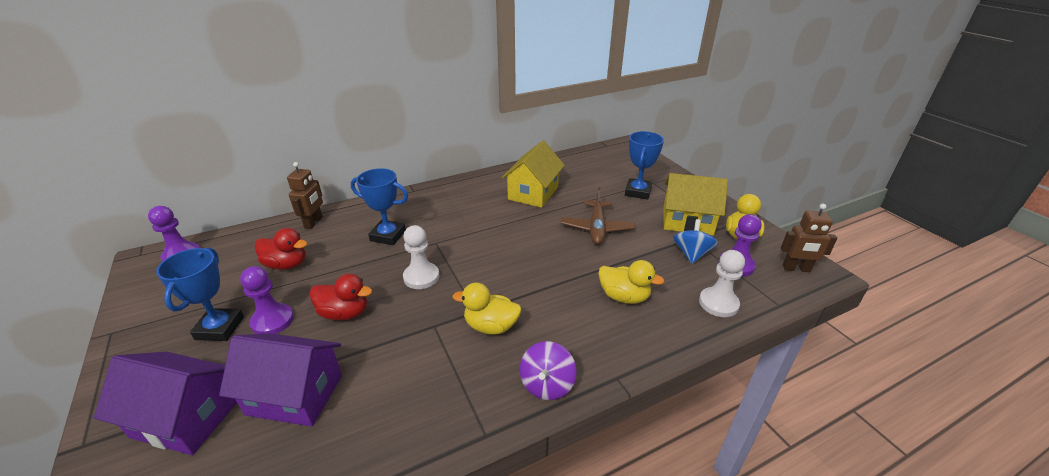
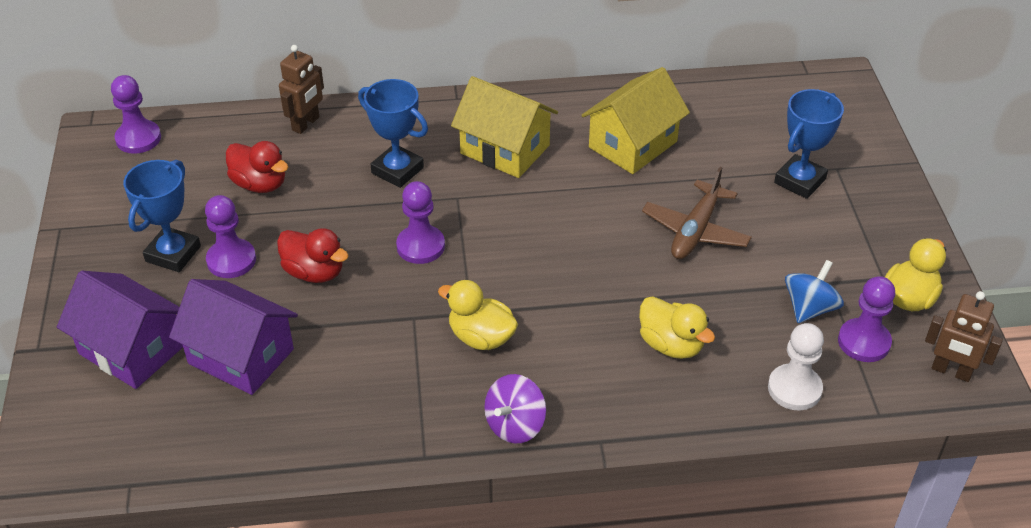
camera: 20 degrees right, 10 degrees up
white pawn [403,225,439,289] -> purple pawn [396,181,445,264]
yellow house [663,173,728,235] -> yellow house moved to [451,76,558,178]

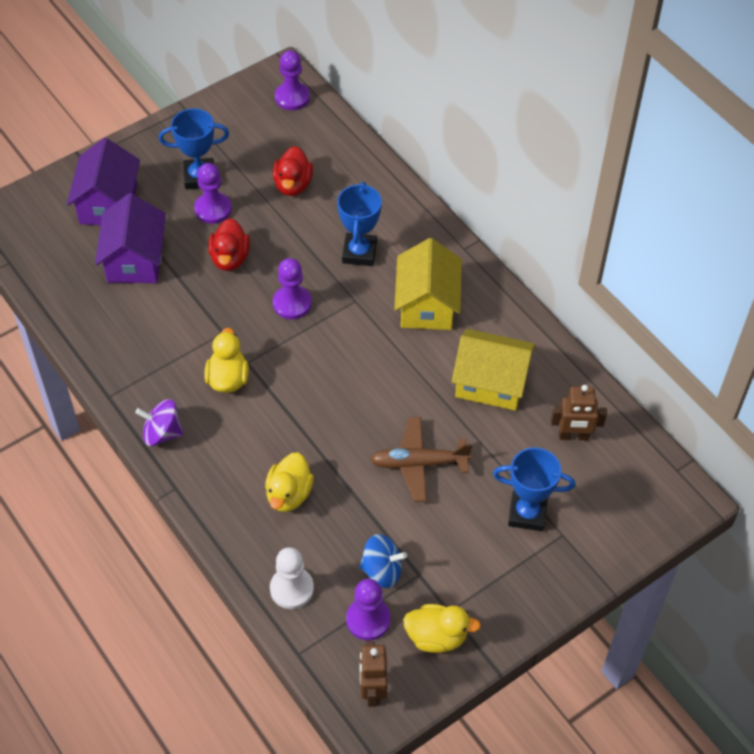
camera: 60 degrees right, 10 degrees up
brown robot [279,45,324,134] -> brown robot moved to [551,385,607,440]

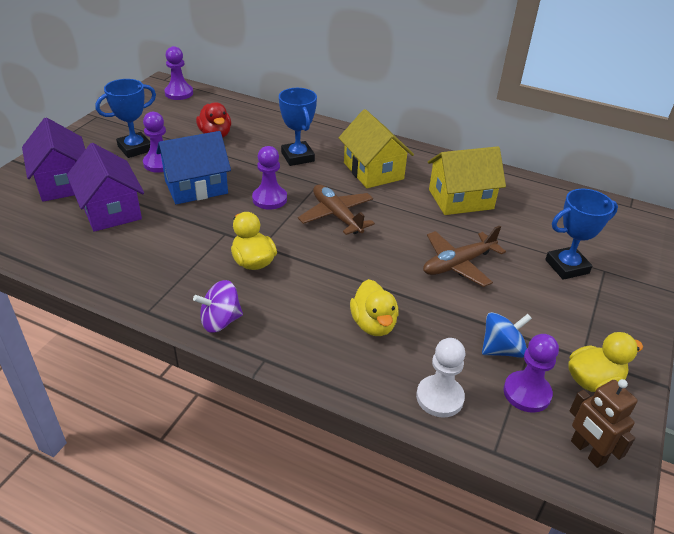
camera: 30 degrees left, 15 degrees down
red duck [208,218,250,271] -> blue house [156,131,231,204]
brown robot [551,385,607,440] -> none
none -> brown plane [298,184,375,235]

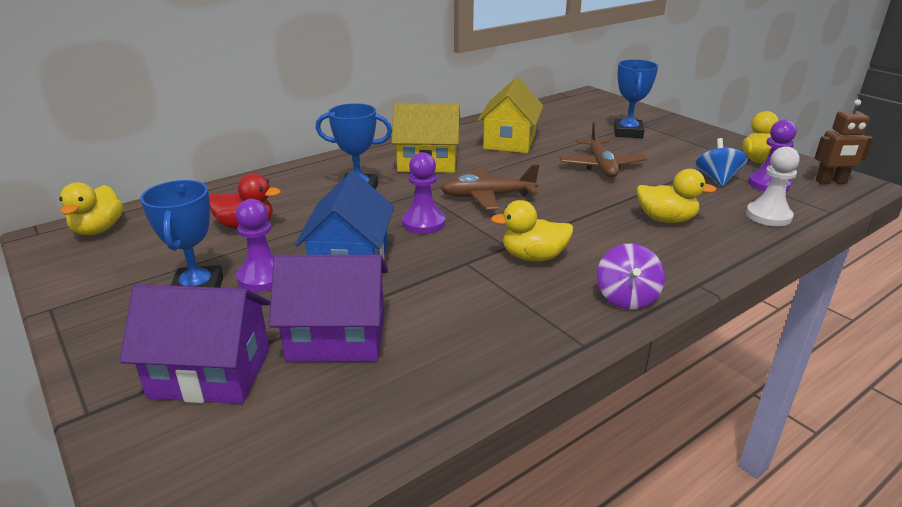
camera: 60 degrees left, 10 degrees down
purple pawn [165,46,193,100] -> yellow duck [59,182,123,235]

